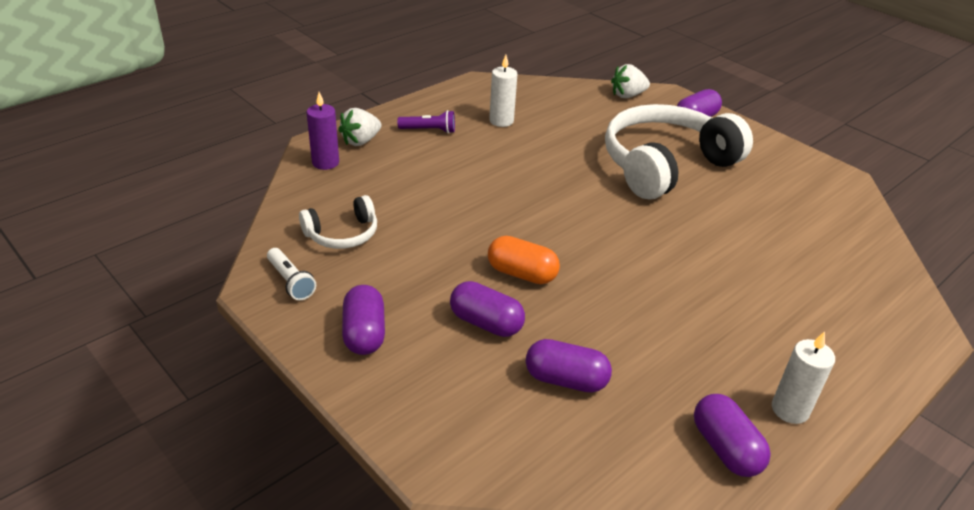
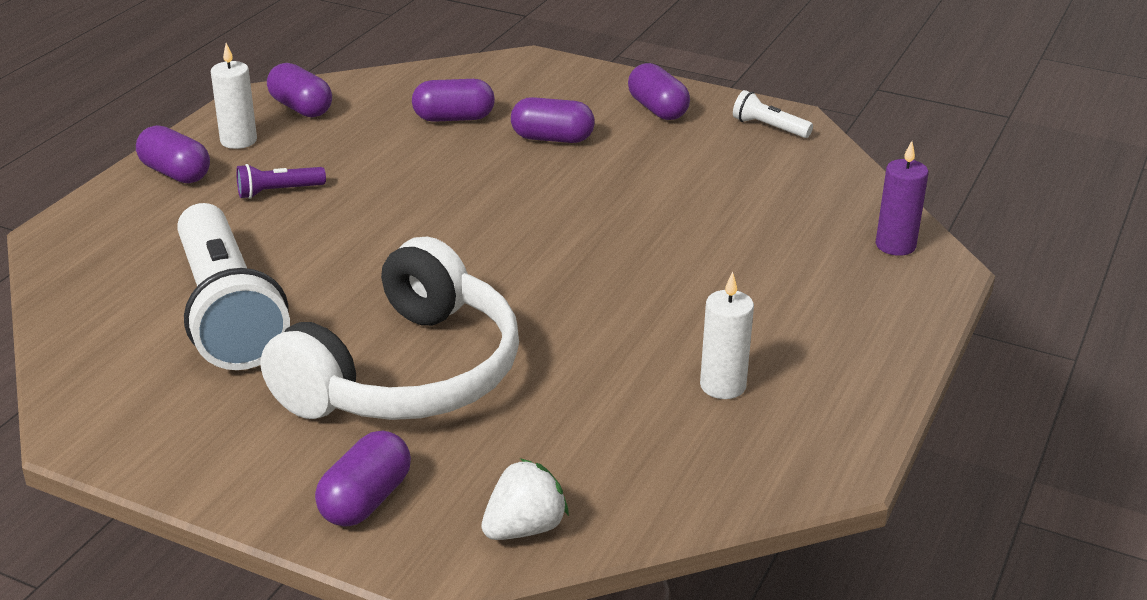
camera: 160 degrees right, 5 degrees down
white headphones [299,195,377,249] -> none
white strawberry [338,108,381,146] -> none
purple flashlight [397,110,455,133] -> purple flashlight moved to [236,164,326,199]
orange capsule [488,236,560,284] -> none
none -> purple capsule [136,125,210,183]
none -> white flashlight [177,203,290,370]

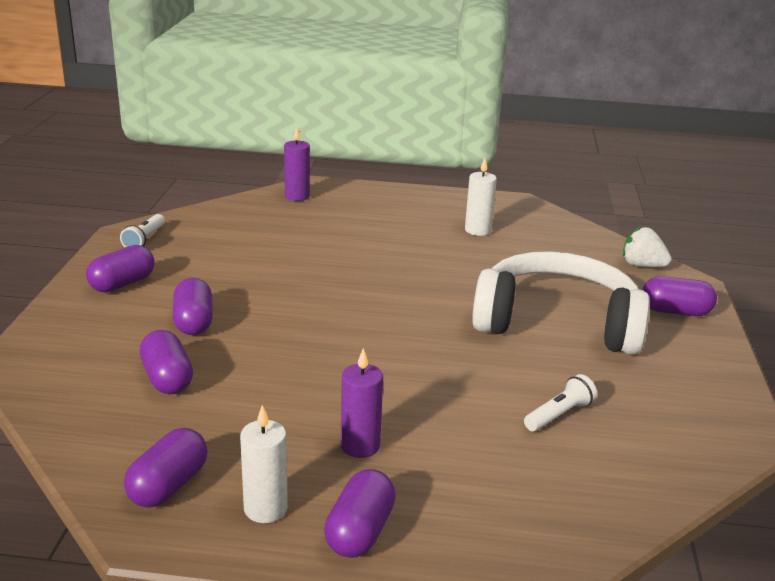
camera: 110 degrees left, 5 degrees down
white flashlight [177,203,290,370] -> white flashlight [524,374,597,431], size x0.40
purple flashlight [236,164,326,199] -> purple candle [341,348,383,458]

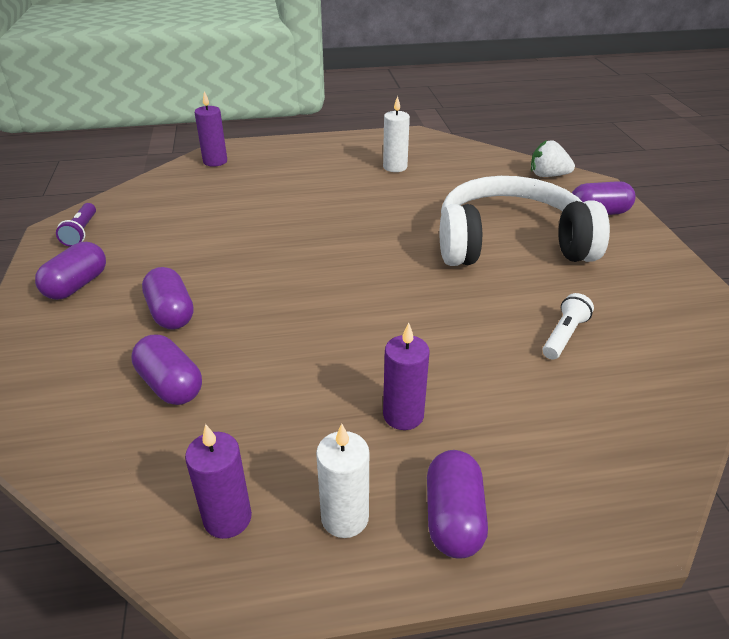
camera: 15 degrees left, 10 degrees up
white flashlight [120,214,165,247] -> purple flashlight [56,203,96,247]
purple capsule [124,428,208,508] -> purple candle [185,424,252,539]

